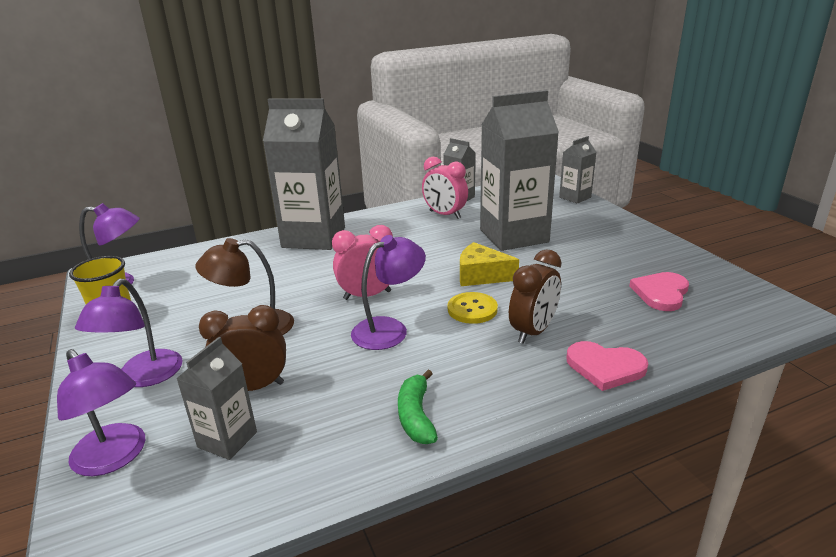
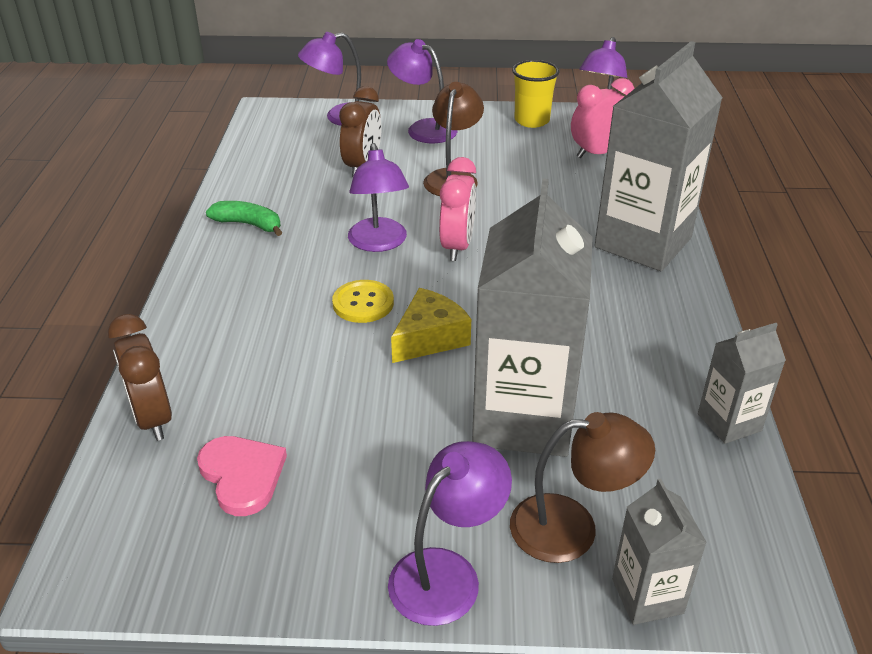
camera: 115 degrees right, 10 degrees up
grey carton [176,337,257,460] -> none
pink clock [422,157,468,219] -> pink clock moved to [571,78,634,158]
brown clock [509,249,561,344] -> brown clock moved to [108,314,172,441]
pink heart [566,341,648,391] -> none
none -> purple lamp [388,441,512,626]
none -> brown lamp [510,412,655,563]

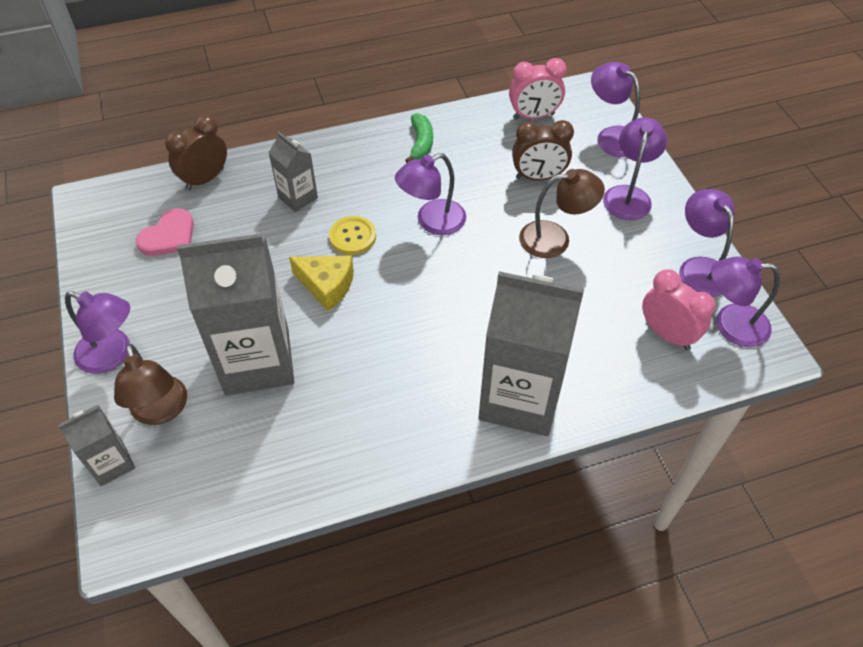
camera: 70 degrees right, 15 degrees up
pink clock [439,157,476,261] -> pink clock moved to [509,58,567,119]
yellow cup [512,60,560,128] -> purple lamp [679,189,735,297]
grey carton [698,323,786,444] -> grey carton moved to [268,131,318,212]

